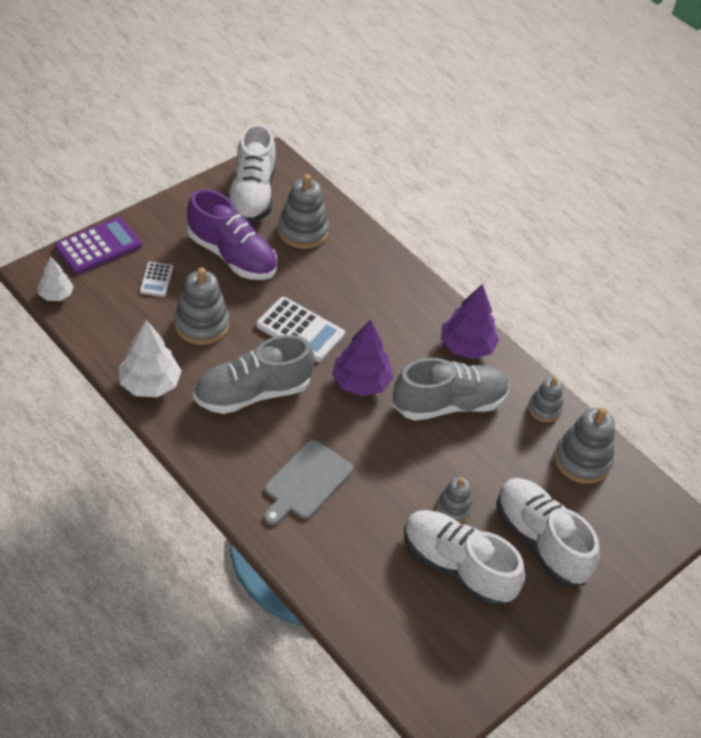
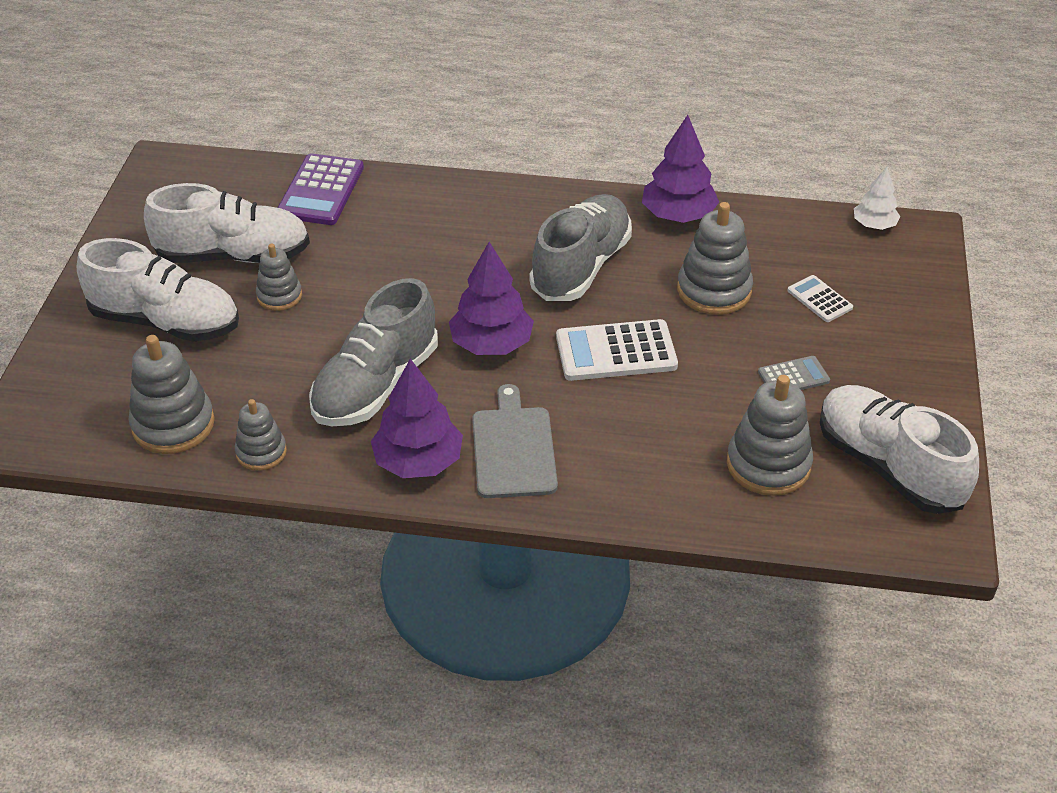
camera: 145 degrees right, 5 degrees down
purple calculator [54,217,142,274] -> purple calculator moved to [277,153,364,225]
white tree [119,320,182,397] -> purple tree [642,115,719,223]
purple shoe [187,189,277,280] -> grey calculator [758,356,830,390]
grey cutting board [264,440,354,525] -> grey cutting board moved to [472,384,558,498]

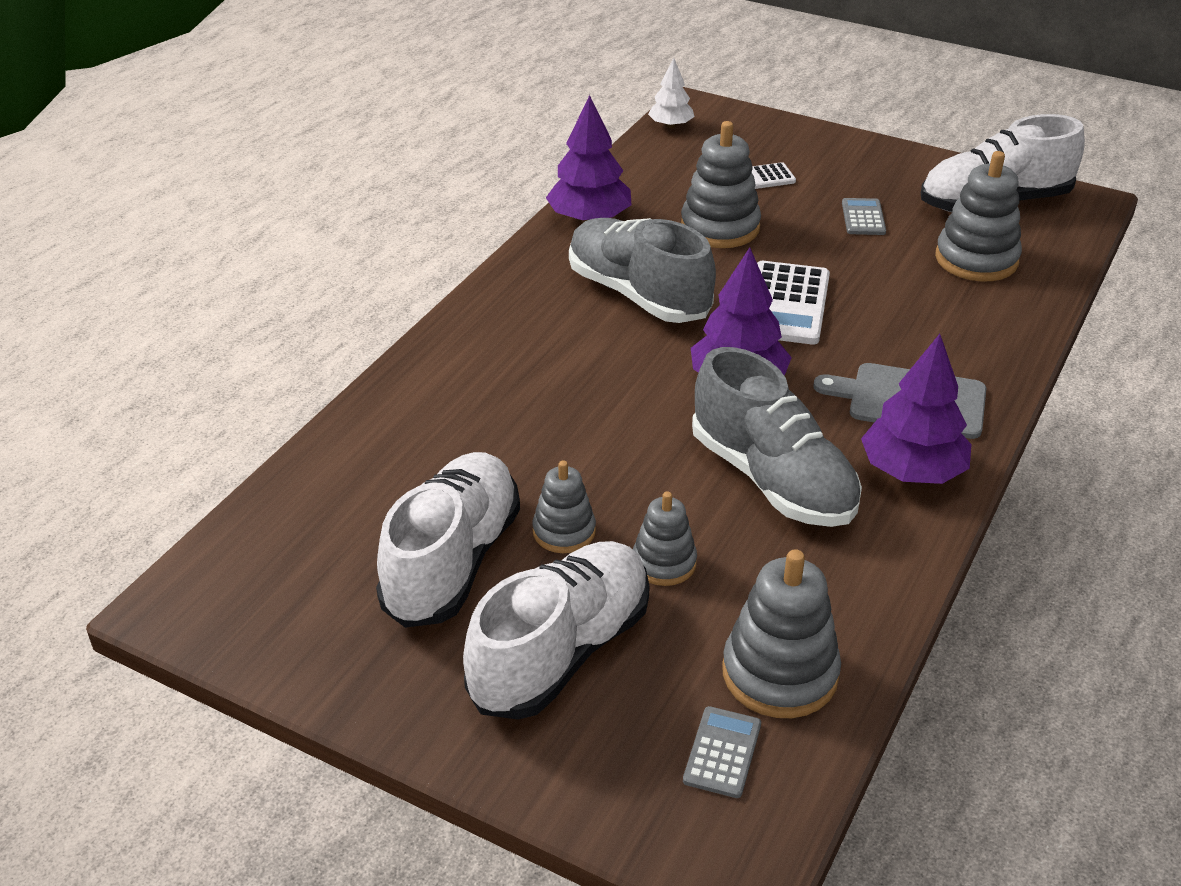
camera: 70 degrees left, 5 degrees down
grey stacking toy [235,399,287,471] -> grey stacking toy moved to [633,491,697,586]
purple calculator [277,153,364,225] -> none
none -> grey calculator [683,706,761,798]

